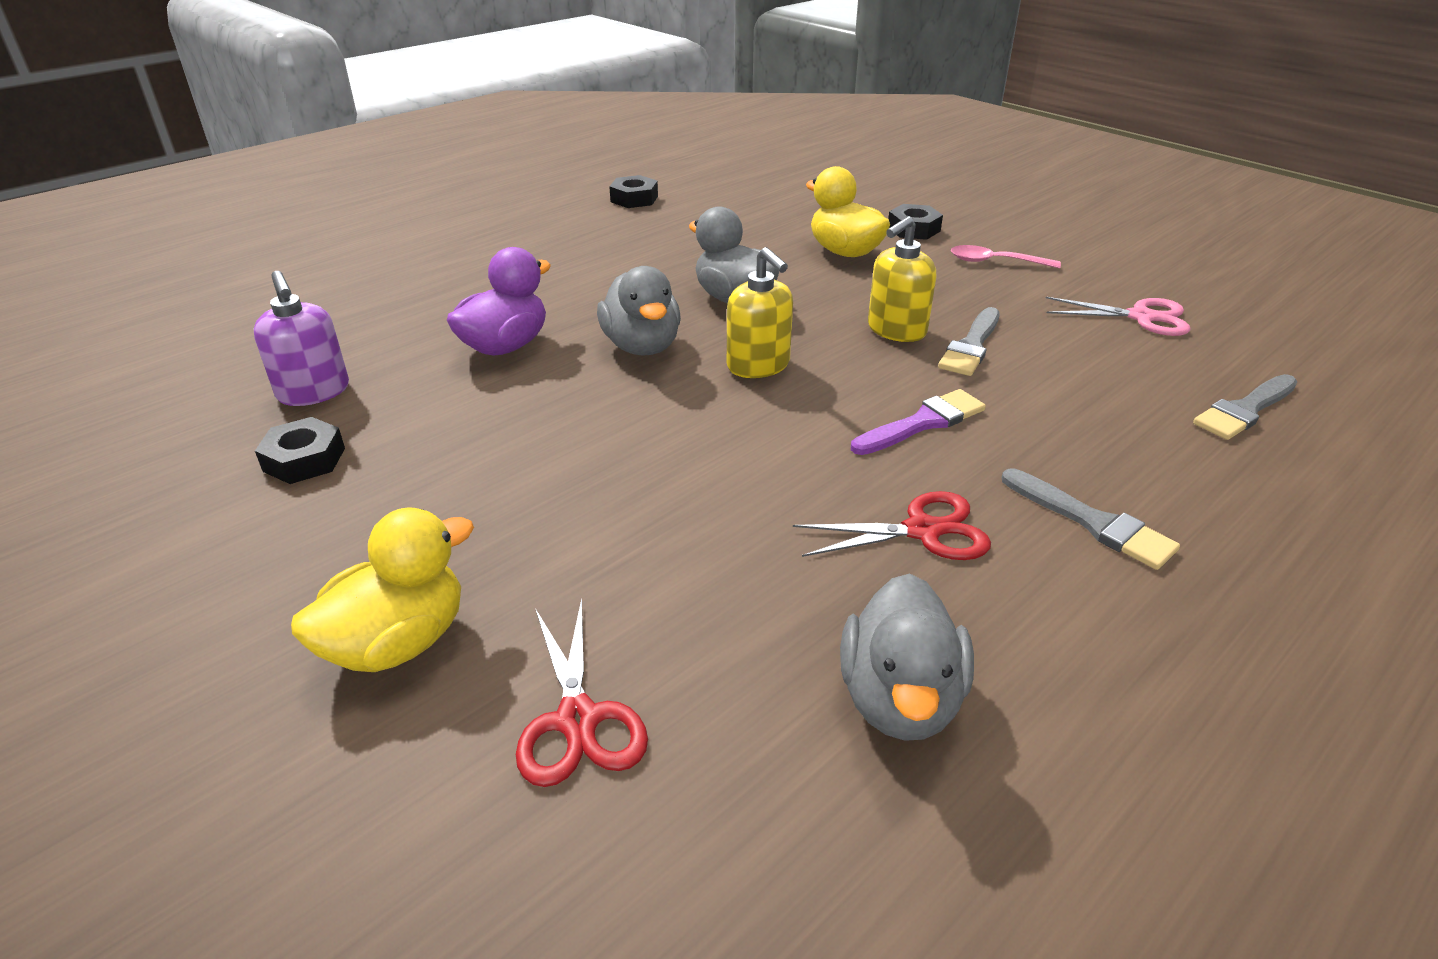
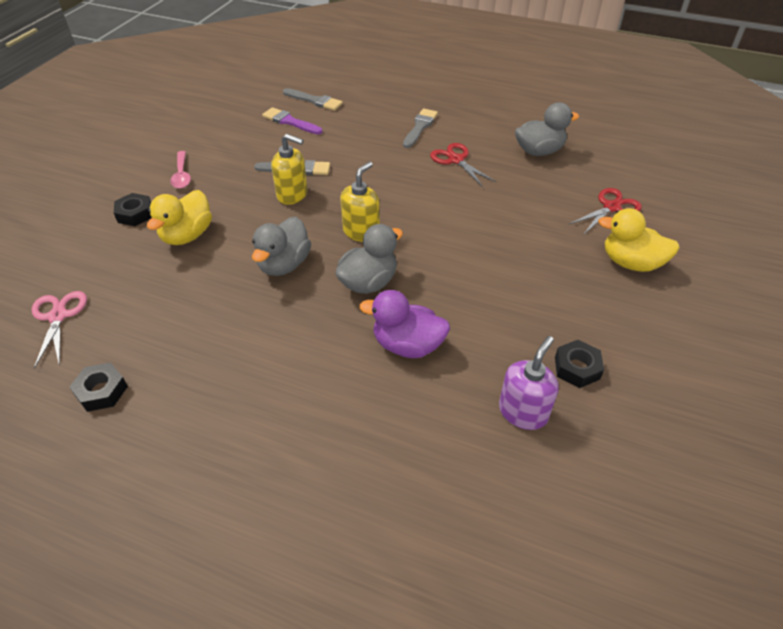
camera: 115 degrees left, 10 degrees up
purple brush [851,389,986,455] -> purple brush moved to [262,107,323,134]
pink scissors [1046,297,1191,336] -> pink scissors moved to [32,291,87,369]

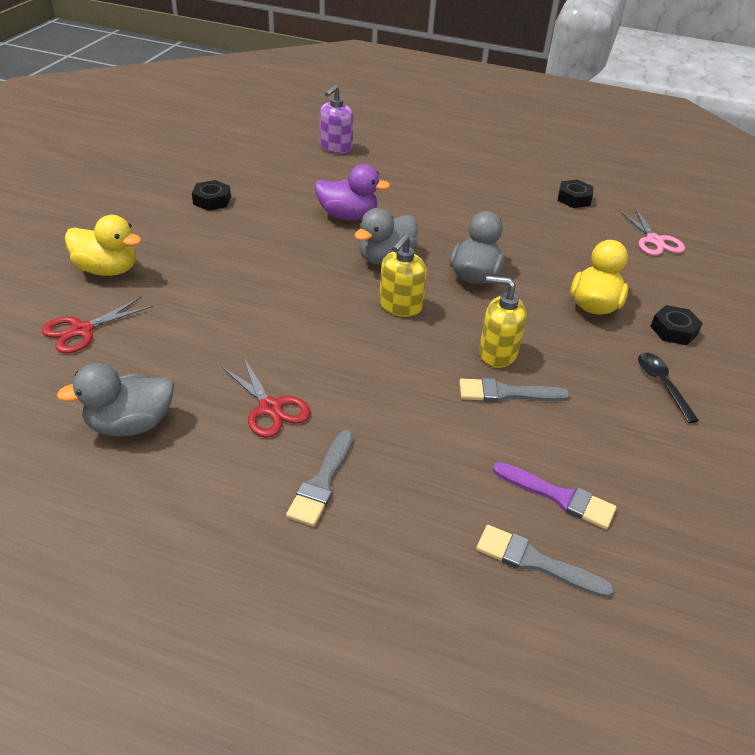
camera: 175 degrees right, 5 degrees down
pink spoon [170,151,191,189] -> black spoon [638,353,699,423]
purple soap dispenser [499,336,558,430] -> purple soap dispenser moved to [320,85,353,153]

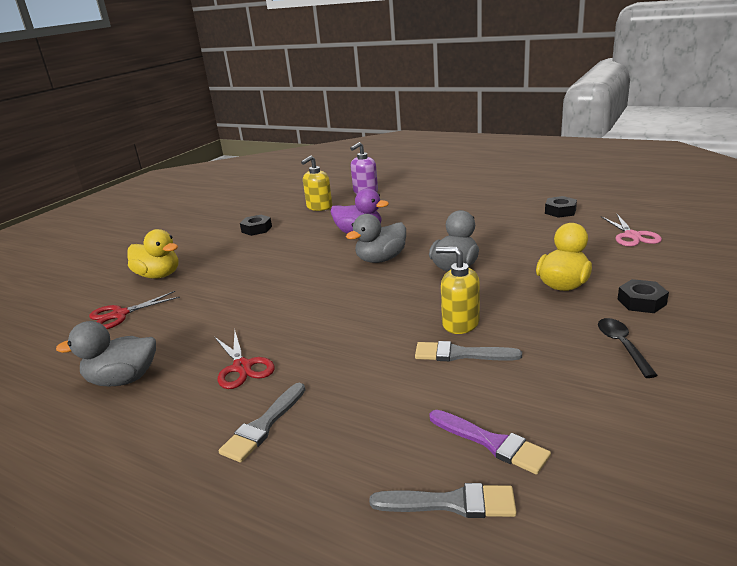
camera: 15 degrees right, 15 degrees down
yellow soap dispenser [379,234,427,317] -> yellow soap dispenser moved to [301,155,332,211]
grey brush [476,525,614,598] -> grey brush turned 150 degrees clockwise [369,483,517,518]

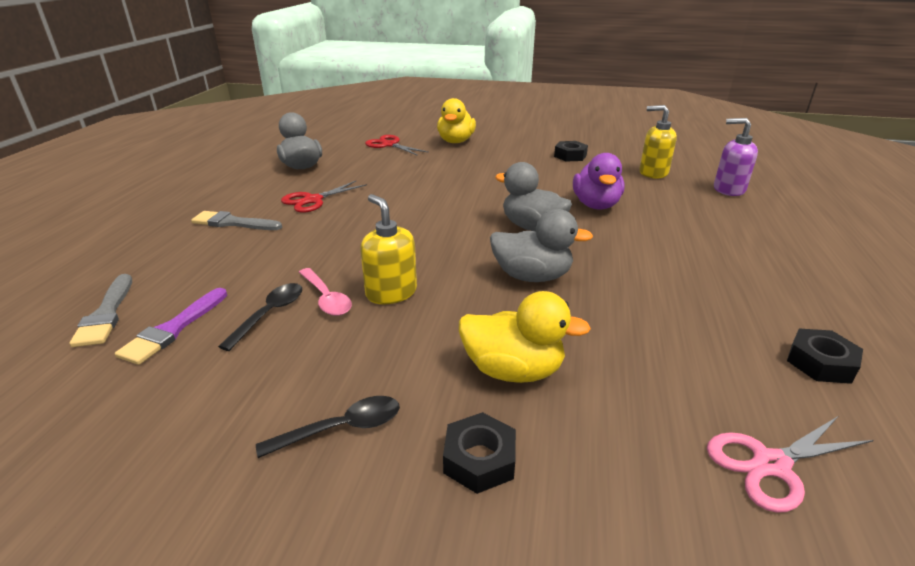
camera: 70 degrees right, 5 degrees up
grey brush [415,341,522,362] -> pink spoon [299,268,352,316]
yellow soap dispenser [436,247,480,334] -> yellow soap dispenser turned 45 degrees counterclockwise [360,194,417,304]
none -> black spoon [218,283,302,351]

